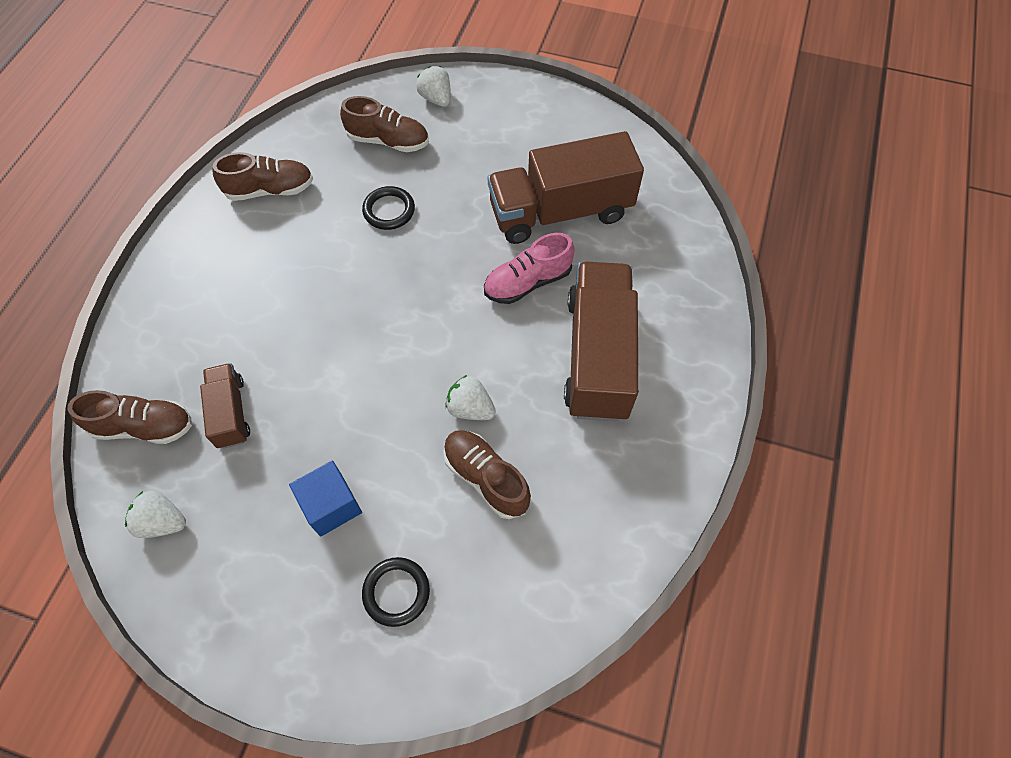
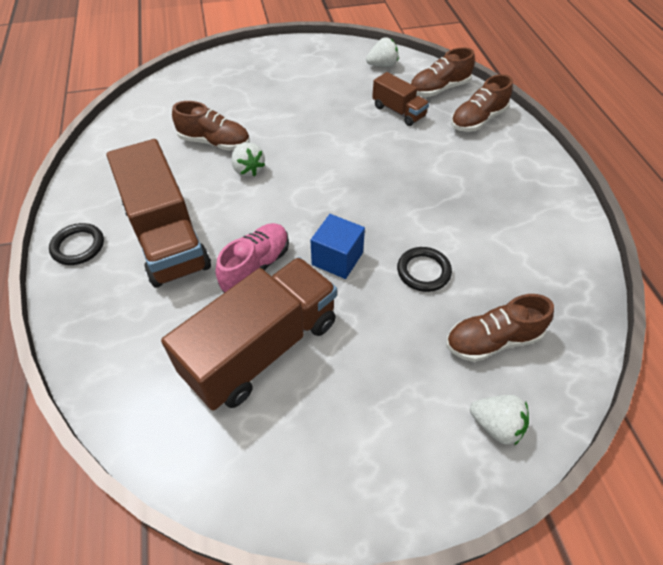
camera: 150 degrees right, 10 degrees down
brown shoe [212,152,313,201] -> brown shoe moved to [451,74,513,132]
blue cube [289,460,362,537] -> blue cube moved to [310,214,365,279]
black ring [362,557,430,627] -> black ring moved to [49,223,104,265]
white strawberry [445,375,496,420] -> white strawberry turned 60 degrees clockwise [231,143,265,177]

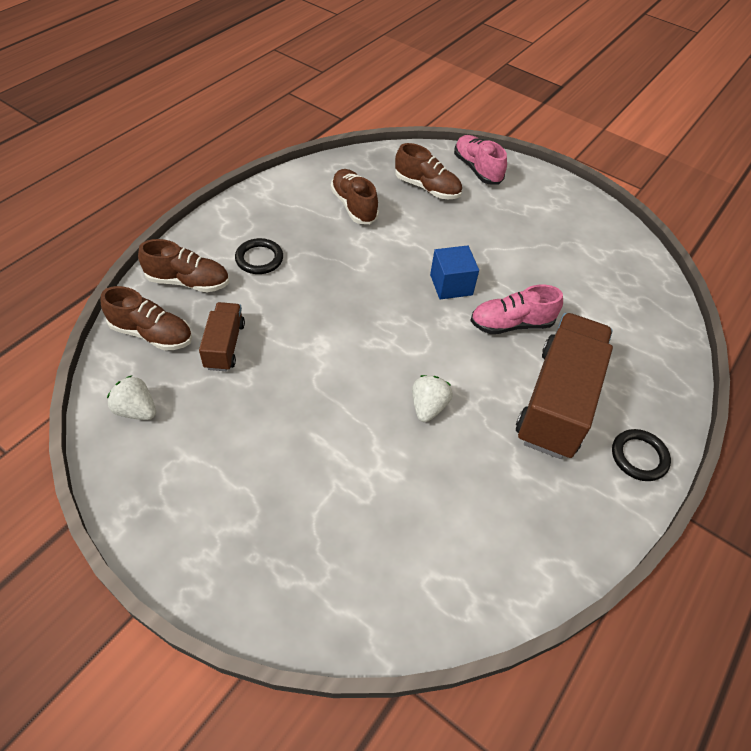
camera: 135 degrees left, 0 degrees up
brown truck [161,257,337,411] -> none
brown shoe [172,101,250,151] -> brown shoe moved to [331,169,379,224]
black ring [397,247,452,292] -> black ring moved to [235,238,283,274]
white strawberry [470,395,529,445] -> pink shoe [454,135,507,185]

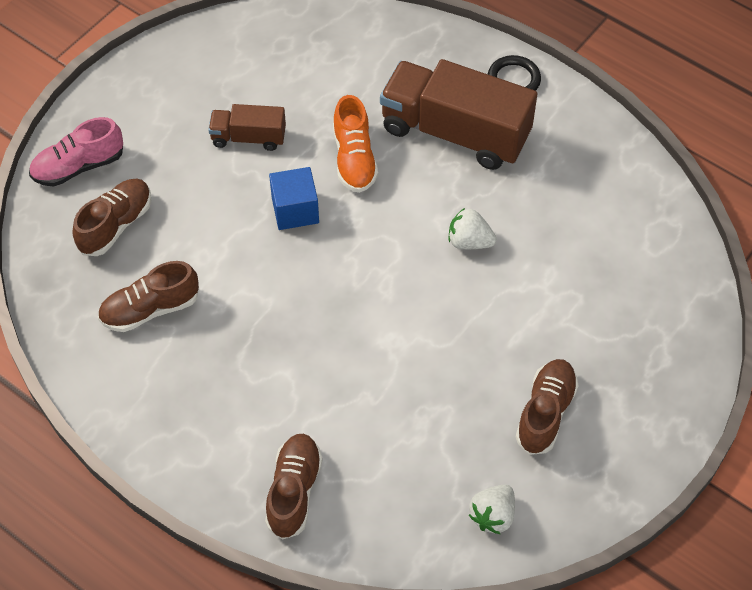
camera: 85 degrees left, 5 degrees up
brown shoe [101,286,192,351] -> brown shoe moved to [516,359,579,455]
brown truck [199,302,245,371] -> brown truck moved to [208,104,286,151]
black ring [235,238,283,274] -> none
pink shoe [470,285,563,334] -> orange shoe [333,95,378,193]

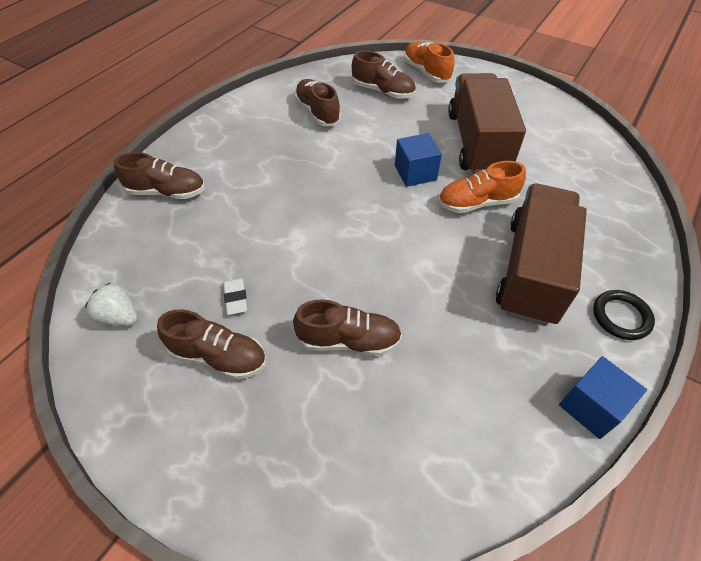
camera: 85 degrees right, 5 degrees down
pink shoe [29,117,123,186] -> orange shoe [404,42,455,83]
brown truck [208,104,286,151] -> brown truck [448,73,526,174], size x1.97
white strawberry [449,208,497,249] -> none
none -> white eraser [223,278,248,315]
none -> brown shoe [293,299,402,356]
none -> blue cube [559,356,647,439]

